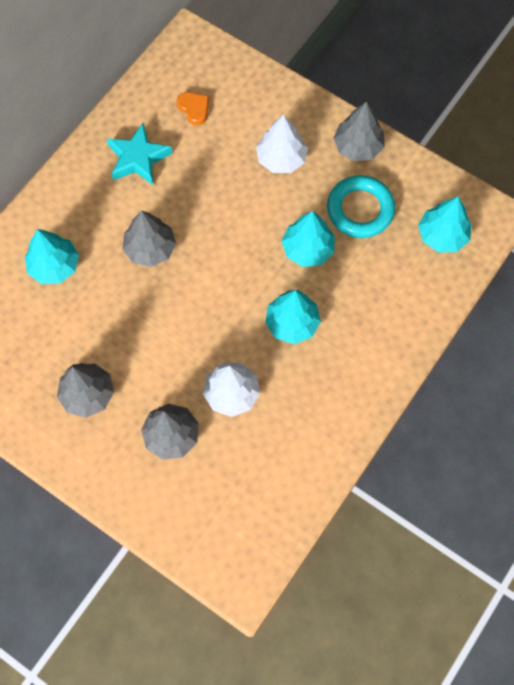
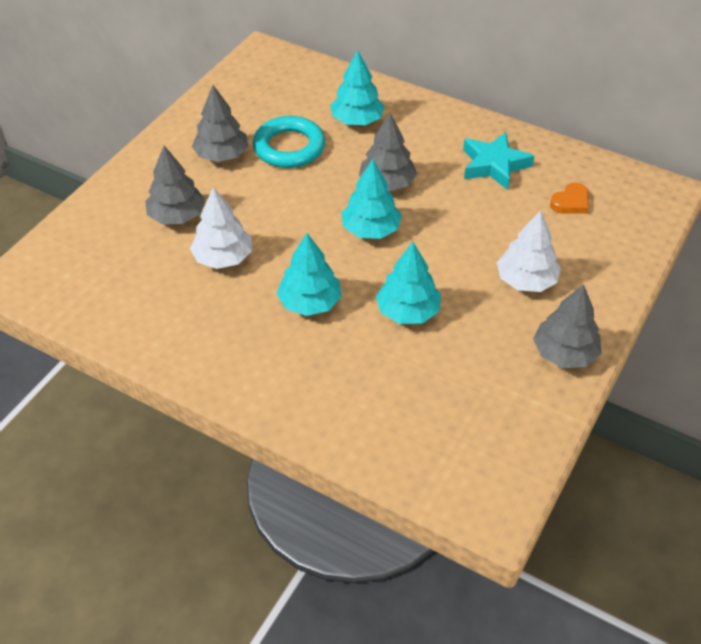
camera: 85 degrees right, 20 degrees down
turquoise ring [327,175,395,238] -> turquoise ring moved to [253,116,325,168]
turquoise tree [418,196,472,252] -> turquoise tree moved to [341,159,402,239]

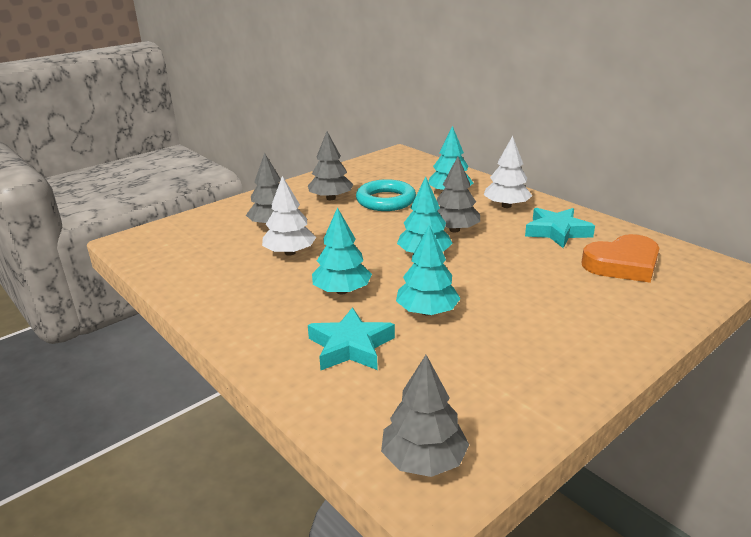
camera: 20 degrees right, 20 degrees down
white tree [497,210,561,292] -> white tree moved to [484,136,532,208]
grey tree [533,284,602,368] -> grey tree moved to [381,355,469,477]
orange heart [550,182,589,214] -> orange heart [582,234,659,283], size x1.89
none -> turquoise star [308,307,395,370]

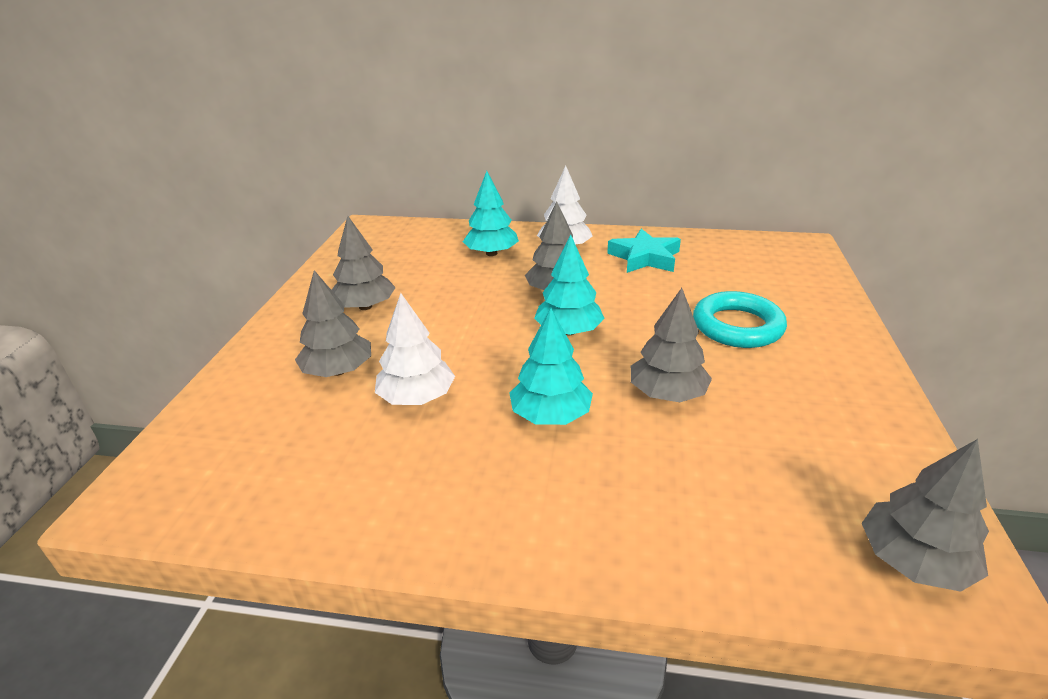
camera: 40 degrees left, 5 degrees up
turquoise star [308,307,395,370] -> none
turquoise ring [356,179,416,211] -> turquoise ring moved to [693,291,787,348]
turquoise tree [396,225,461,316] -> grey tree [631,288,712,402]
orange heart [582,234,659,283] -> none

